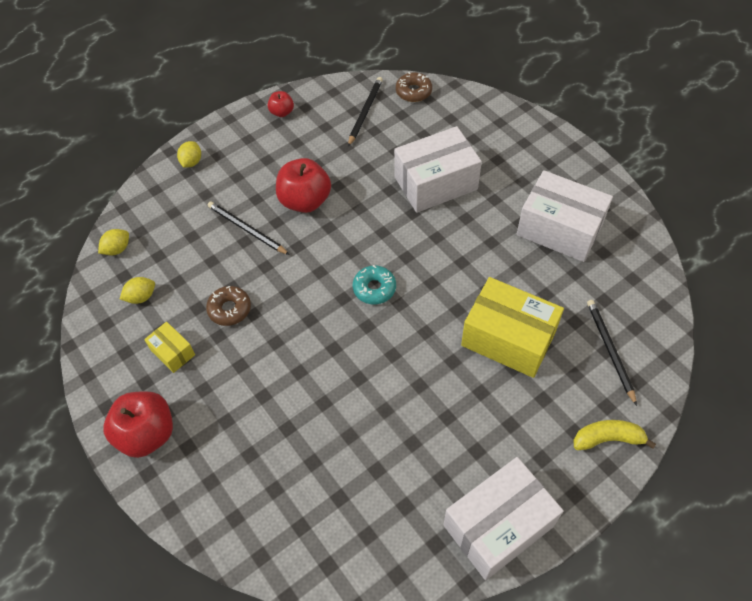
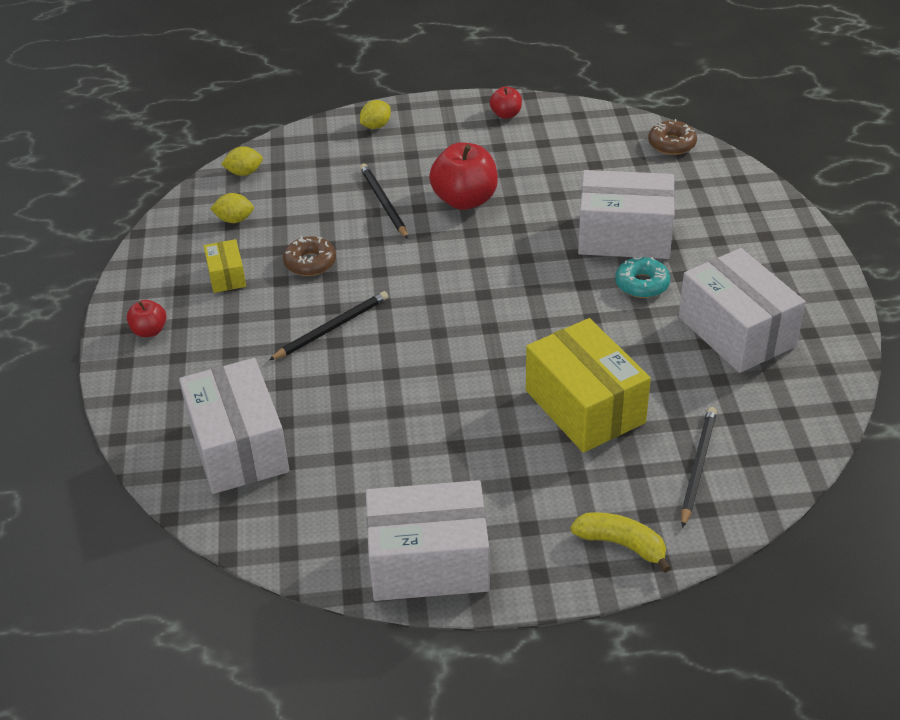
camera: 30 degrees right, 15 degrees down
red apple [103,391,173,458] -> red apple [127,300,166,337], size x0.52
black pencil [348,77,383,147] -> black pencil moved to [269,291,389,360]
turquoise donut [353,265,396,304] -> turquoise donut moved to [615,257,670,298]
none -> white box [179,358,289,494]

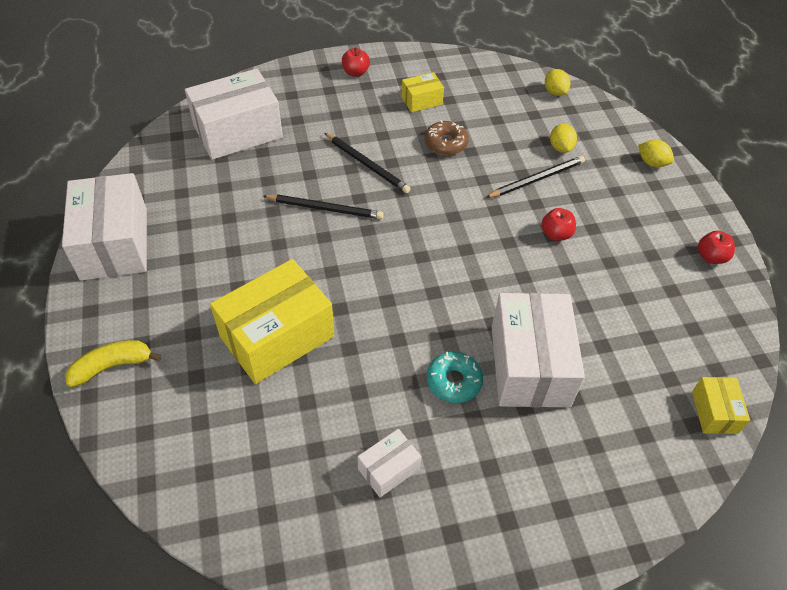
camera: 80 degrees right, 10 degrees up
yellow lemon [210,193,254,223] -> yellow lemon moved to [550,124,577,153]
red apple [429,142,498,210] -> red apple [542,208,576,241], size x0.52
yellow banana [571,512,671,573] -> yellow banana turned 135 degrees counterclockwise [65,340,161,387]
brown donut [648,119,697,155] -> yellow box [692,377,750,434]
white box [679,248,806,373] -> white box [358,429,421,497], size x0.48
black pencil [681,407,717,528] -> black pencil moved to [263,195,384,219]

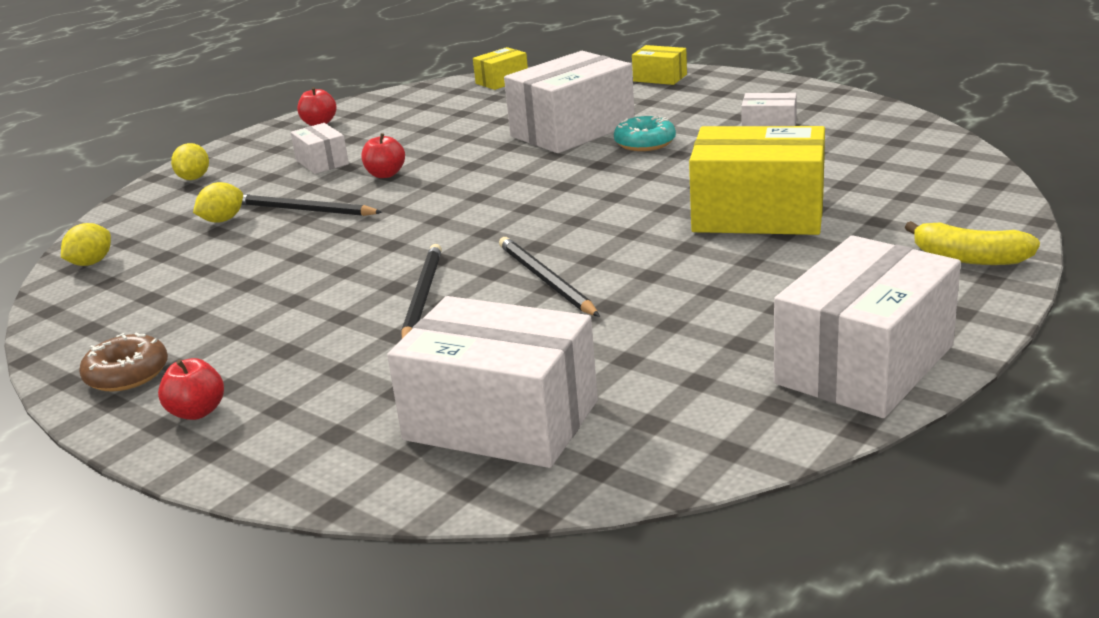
camera: 125 degrees left, 25 degrees down
yellow box [401,72,444,112] -> yellow box moved to [632,45,687,85]
brown donut [425,120,469,155] -> brown donut moved to [79,332,168,392]
none -> white box [290,123,349,174]

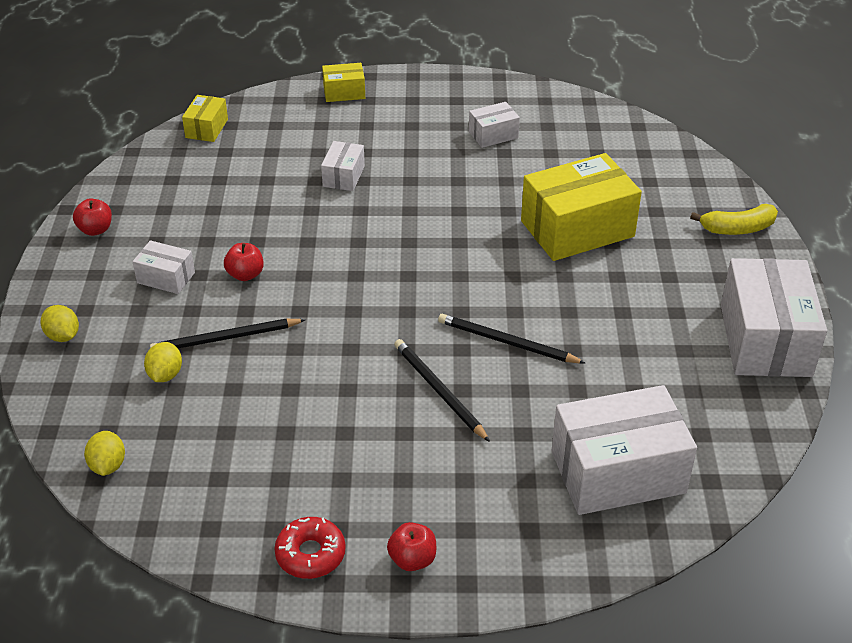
camera: 40 degrees left, 15 degrees up
brown donut [79,332,168,392] -> red donut [274,517,346,579]
white box [504,51,635,153] -> white box [321,141,365,191], size x0.48
turquoise donut [614,115,676,151] -> none

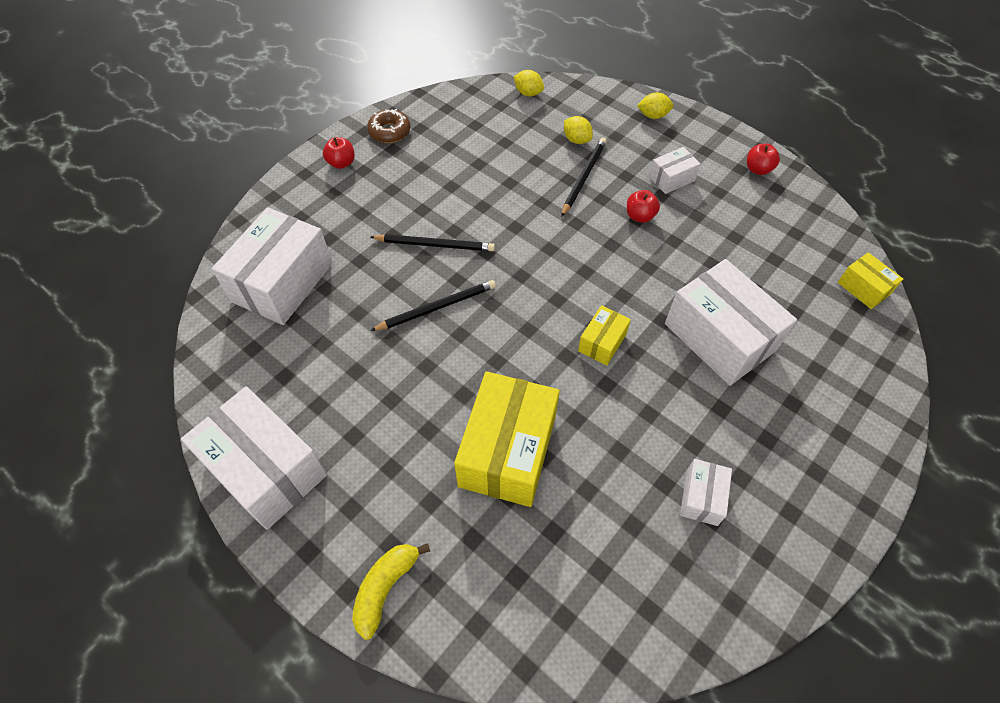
camera: 130 degrees right, 15 degrees up
red donut [274,517,346,579] -> brown donut [367,109,411,143]
white box [321,141,365,191] -> white box [665,259,797,386], size x2.07
yellow box [322,63,365,102] -> yellow box moved to [578,305,631,365]

